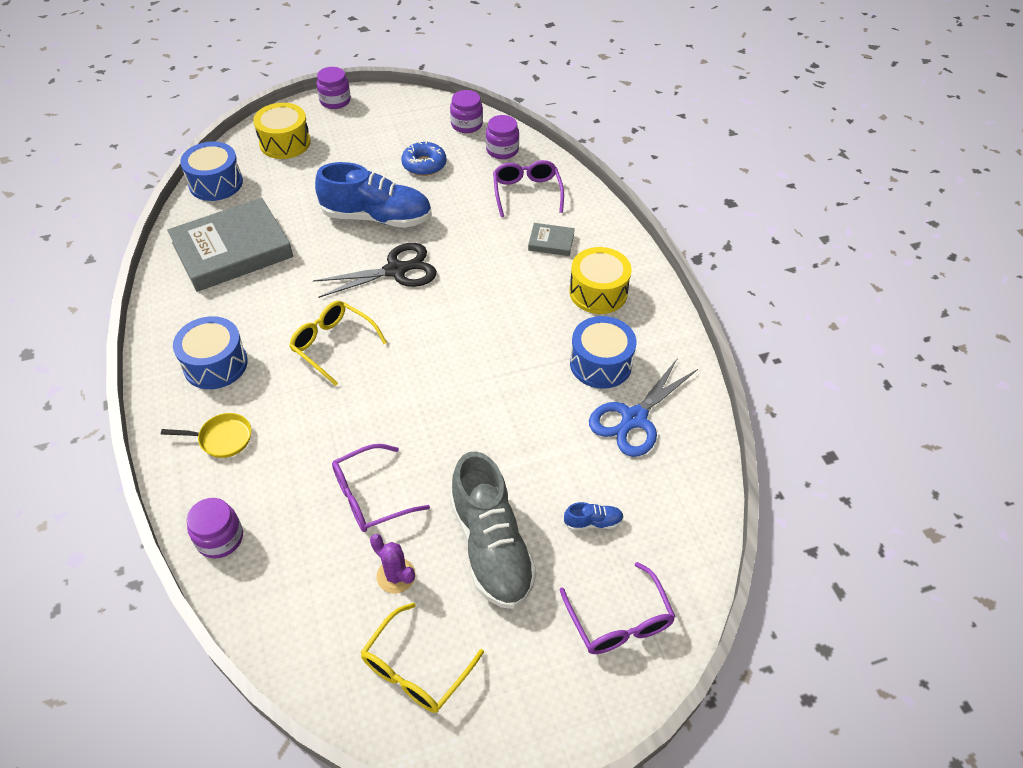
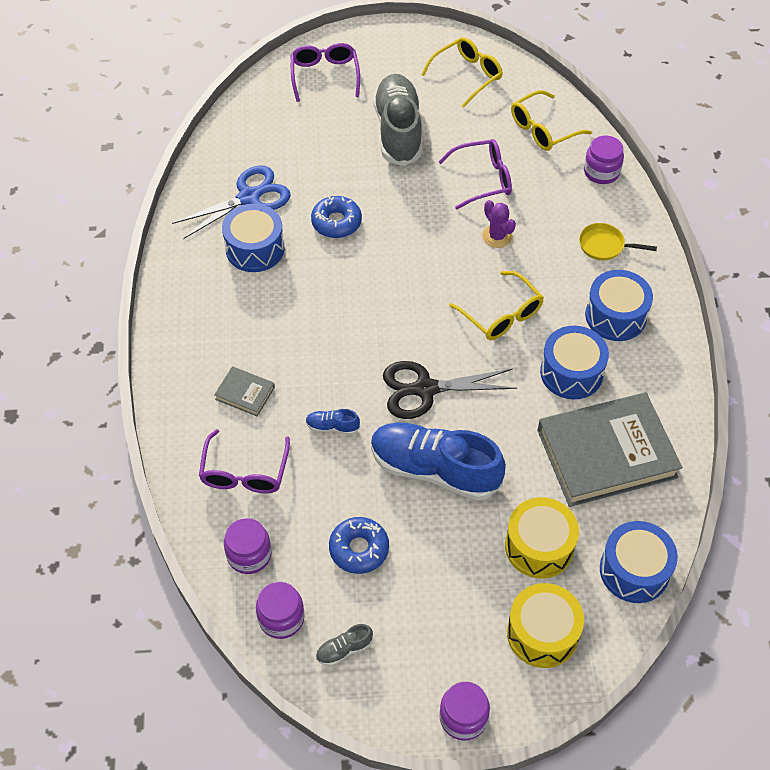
camera: 165 degrees left, 5 degrees up
purple cactus [370,534,416,594] -> purple cactus moved to [482,200,516,248]
blue shoe [563,502,624,531] -> blue shoe moved to [306,409,360,435]
yellow drum [569,247,632,314] -> yellow drum moved to [505,497,579,579]
none -> blue donut [311,195,362,238]
none -> grey shoe [316,624,373,666]
none -> yellow glasses [511,90,592,151]
none -> blue drum [540,326,609,399]

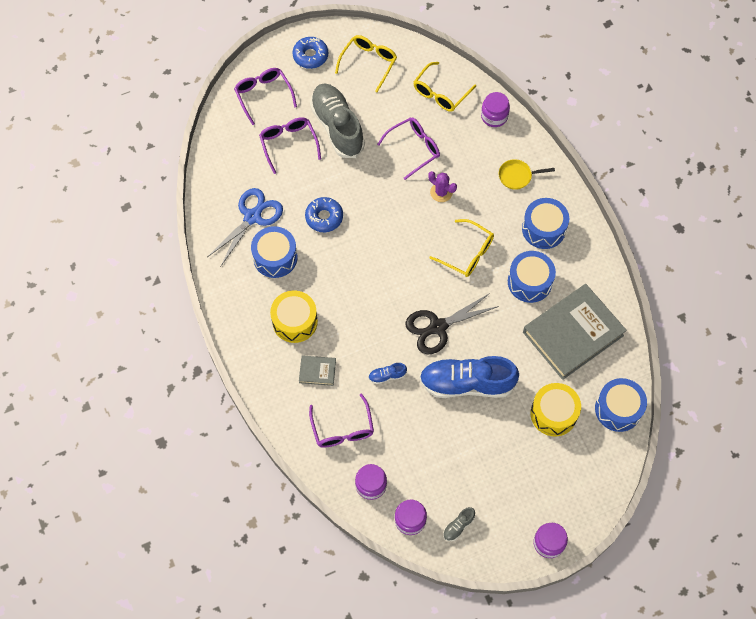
camera: 20 degrees left, 10 degrees up
blue donut [329,517,389,574] -> blue donut moved to [292,37,328,69]
yellow drum [507,583,584,668] -> yellow drum moved to [270,290,318,343]
none -> purple glasses [259,117,321,174]

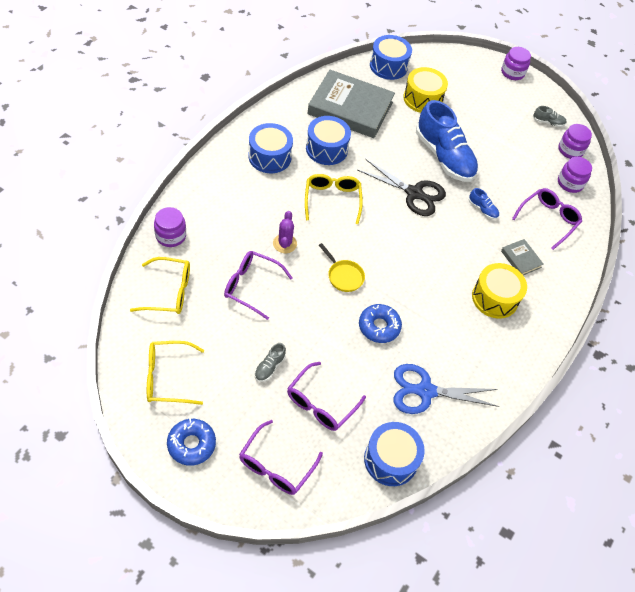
camera: 130 degrees left, 10 degrees down
blue drum [251,226,297,278] -> blue drum moved to [364,422,425,486]
grey shoe [310,84,365,158] -> grey shoe [255,343,286,382], size x0.40
yellow pan [499,159,555,190] -> yellow pan moved to [319,243,365,292]

